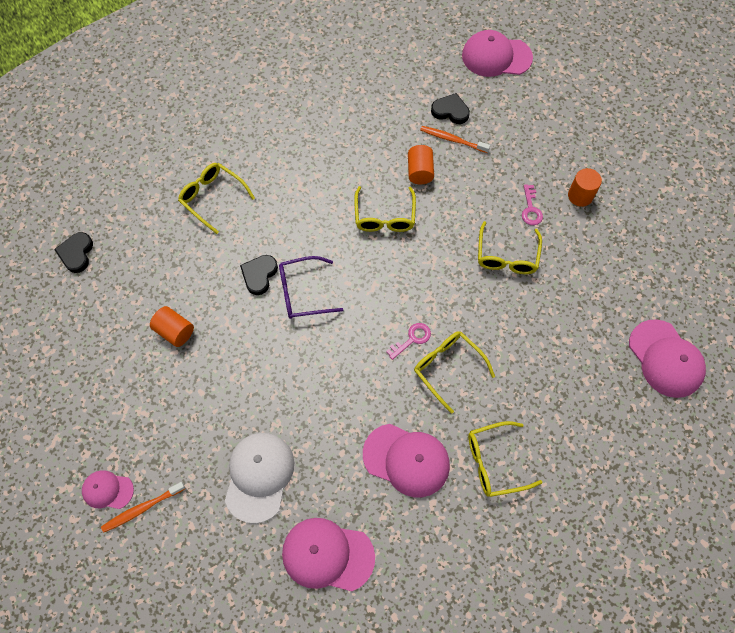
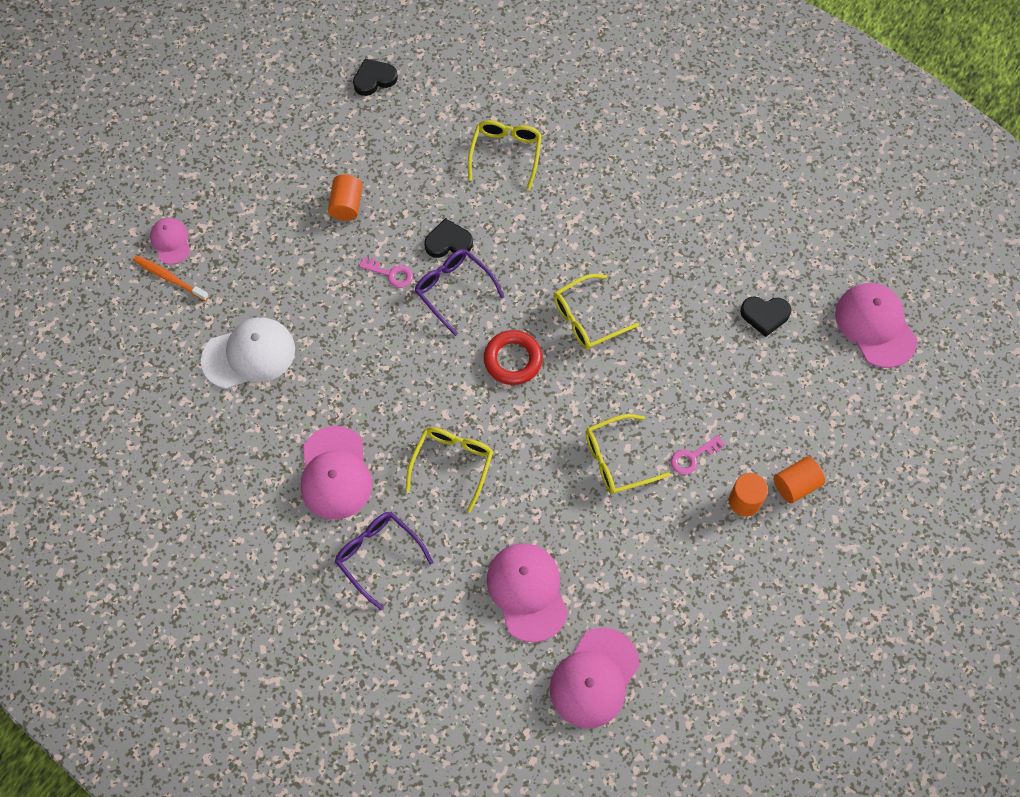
camera: 60 degrees right, 0 degrees up
pink cap [282,518,375,591] -> pink cap moved to [487,543,568,642]
pink key [386,323,431,360] -> pink key moved to [359,257,413,288]
orange cylinder [408,145,434,184] -> orange cylinder moved to [774,457,825,503]
orange toothbrush [420,126,490,153] -> none
black heart [431,93,470,124] -> black heart turned 105 degrees clockwise [740,296,791,337]
yellow glasses [468,421,543,497] -> purple glasses [335,512,433,610]
none -> red ring [484,330,543,385]

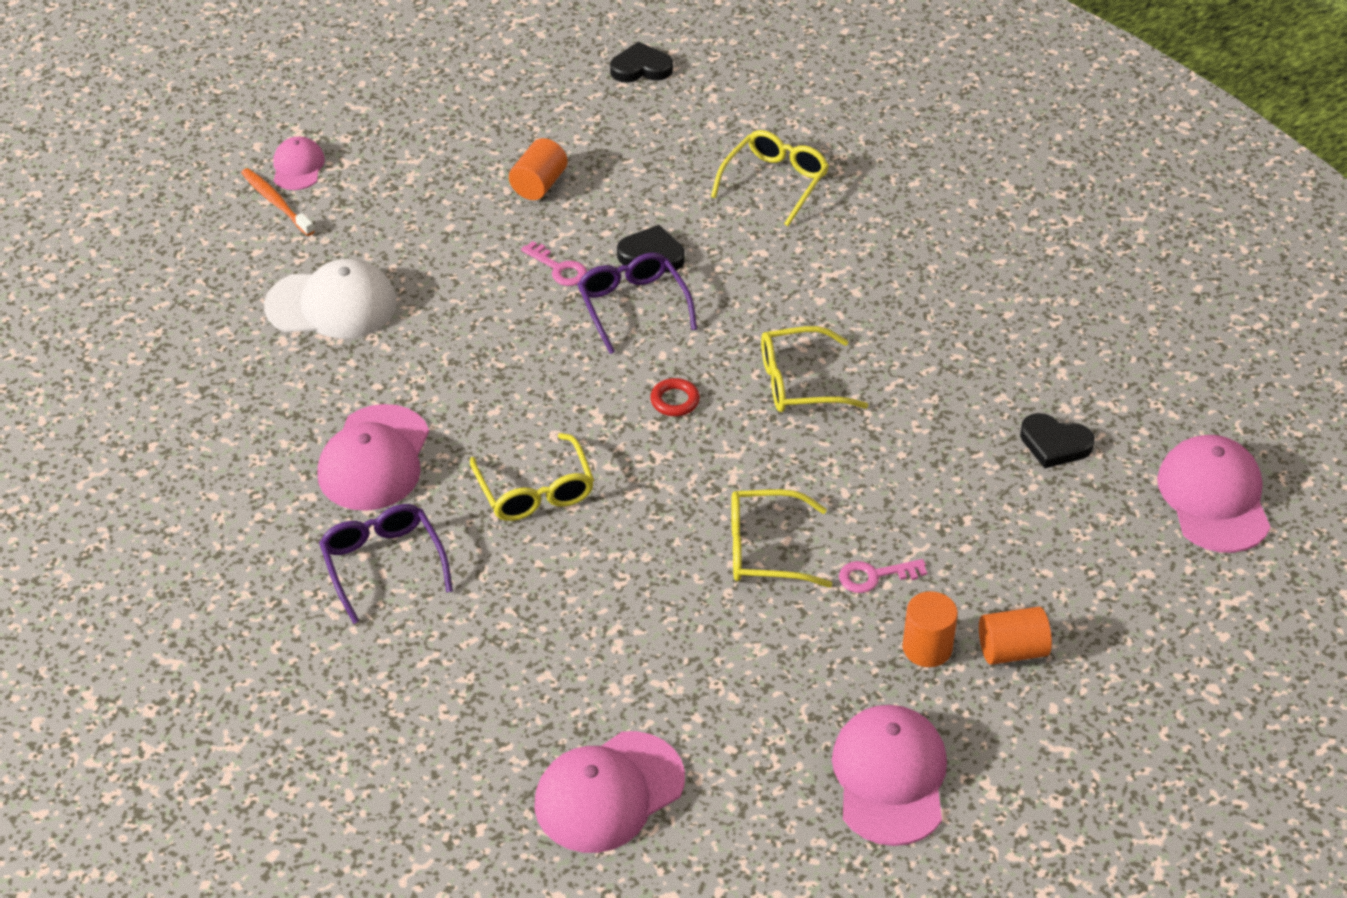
camera: 20 degrees right, 20 degrees down
yellow glasses [405,427,493,512] -> yellow glasses turned 120 degrees clockwise [470,433,594,521]
red ring [484,330,543,385] -> red ring [650,378,700,416], size x0.58
pink cap [487,543,568,642] -> pink cap moved to [832,705,947,846]

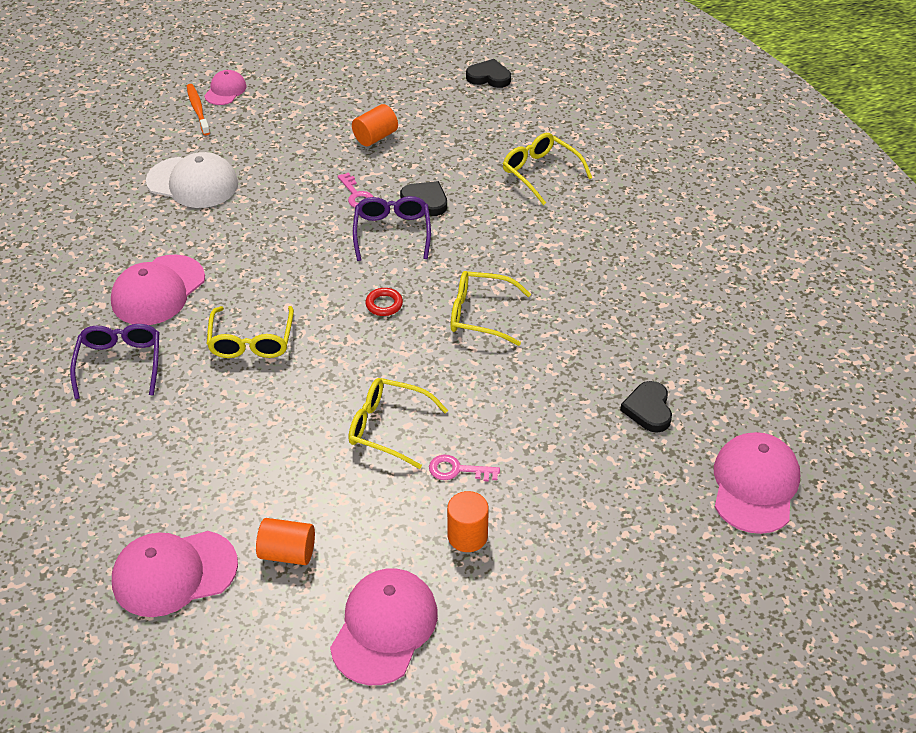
camera: 20 degrees right, 0 degrees up
yellow glasses [711,130,829,226] -> yellow glasses turned 90 degrees counterclockwise [503,133,592,205]
orange cylinder [979,607,1052,665] -> orange cylinder moved to [256,518,315,565]
black heart [1020,413,1095,468] -> black heart turned 45 degrees clockwise [620,381,672,432]

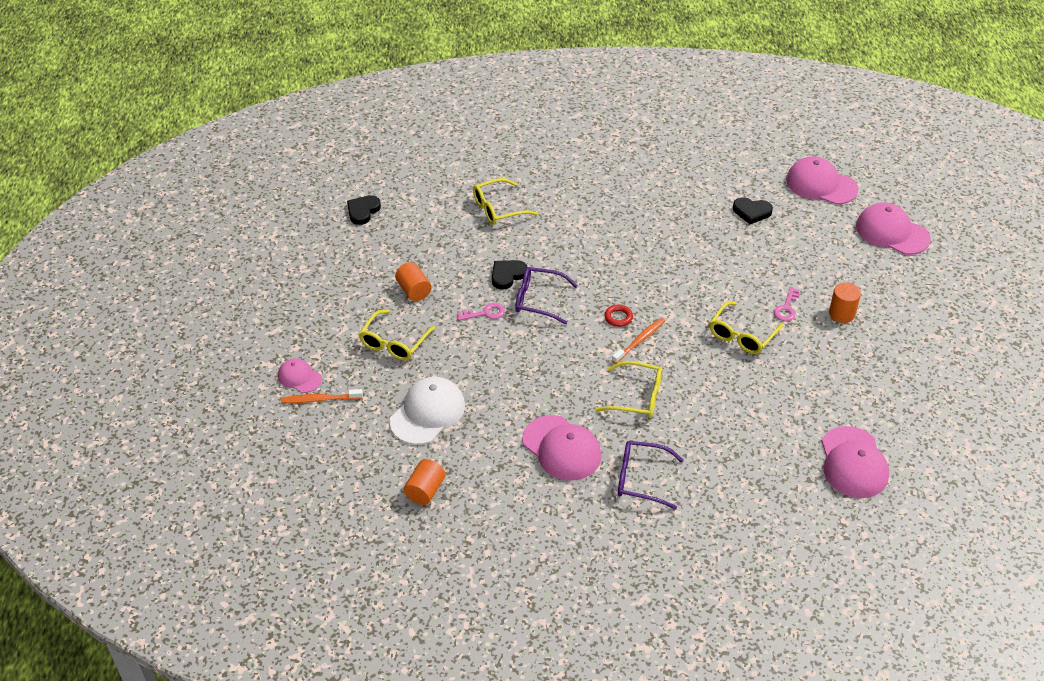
camera: 75 degrees left, 0 degrees up
orange cylinder [256,518,315,565] -> orange cylinder moved to [404,459,446,505]
pink cap [330,568,438,685] -> pink cap moved to [856,202,931,255]
yellow glasses [451,271,531,346] -> yellow glasses moved to [359,310,436,360]
none -> orange toothbrush [612,318,665,364]

